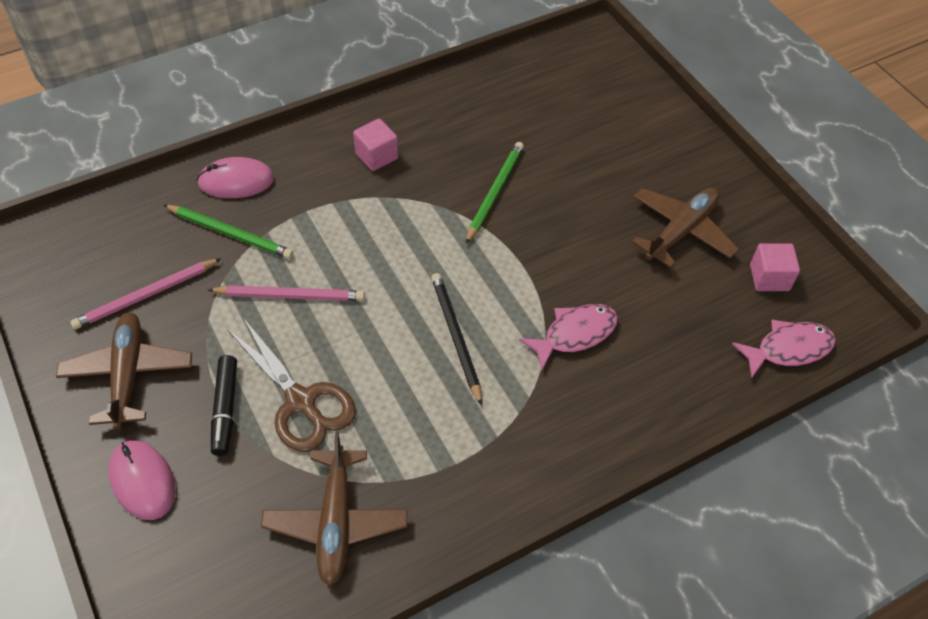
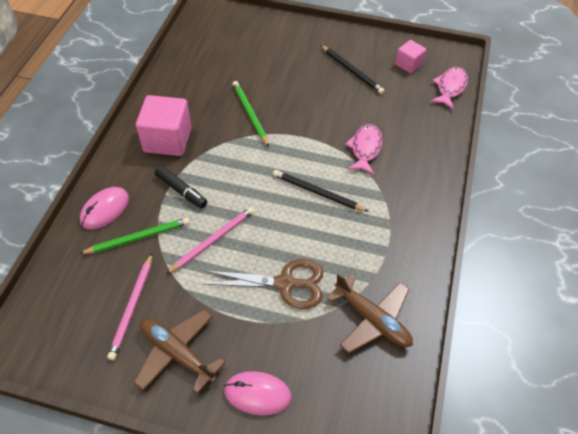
camera: 45 degrees left, 0 degrees up
black marker [211,355,237,456] -> black marker moved to [154,166,207,208]
pink cube [353,119,398,171] -> pink cube [136,95,192,156], size x1.81
brown plane [632,188,739,268] -> black pencil [321,45,385,94]

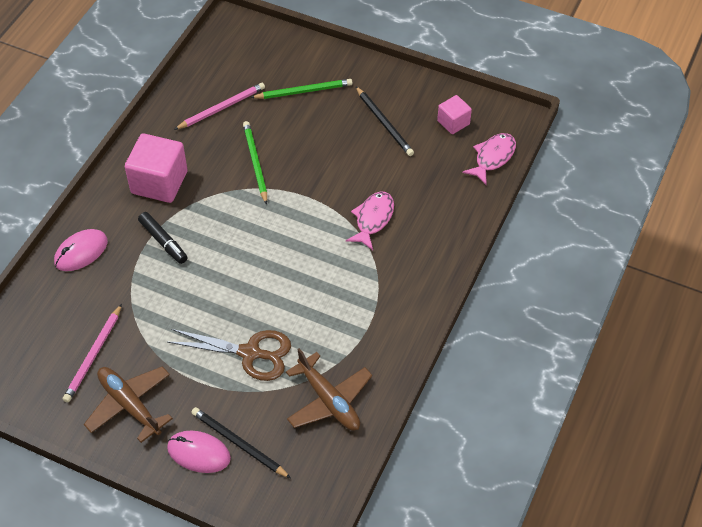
camera: 10 degrees right, 0 degrees up
green pencil [79,218,190,254] -> green pencil moved to [250,79,352,99]
pink pencil [166,207,254,274] -> pink pencil moved to [174,83,265,130]
black pencil [273,170,369,212] -> black pencil moved to [191,407,291,478]

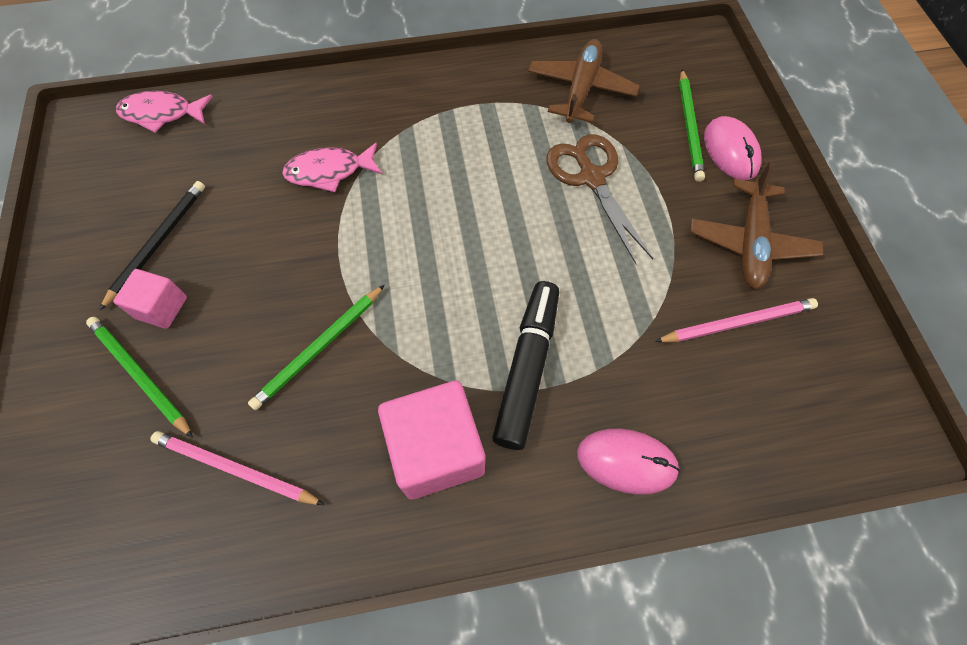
camera: 125 degrees left, 10 degrees up
black marker [138,212,188,264] -> black marker [492,281,559,450], size x1.53
black pencil [191,407,291,478] -> green pencil [679,69,705,182]
pink cube [437,95,472,134] -> pink cube moved to [113,269,187,329]

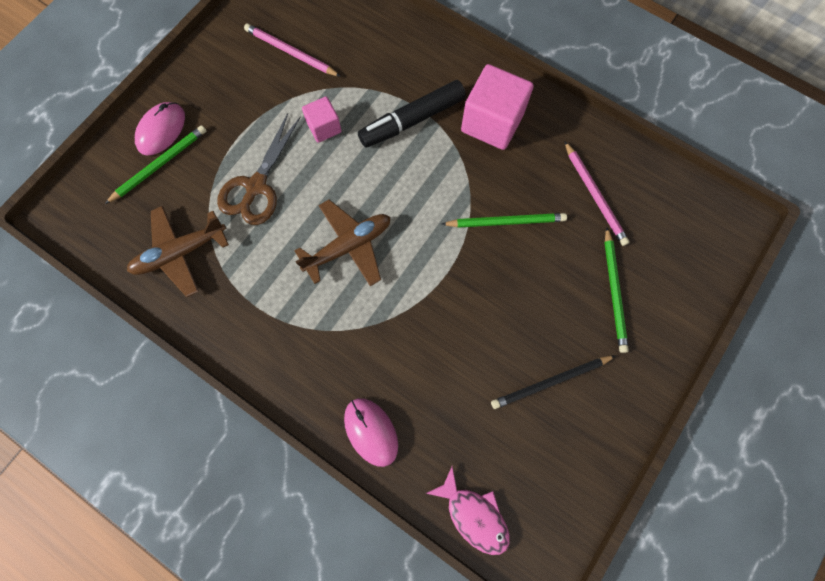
camera: 135 degrees left, 10 degrees up
pink cube [113,269,187,329] -> pink cube moved to [302,97,342,143]
pink fish [282,143,382,192] -> none
pink mouse [577,428,680,495] -> pink mouse moved to [344,398,398,467]
brown plane [690,162,823,289] -> brown plane moved to [294,200,390,286]

